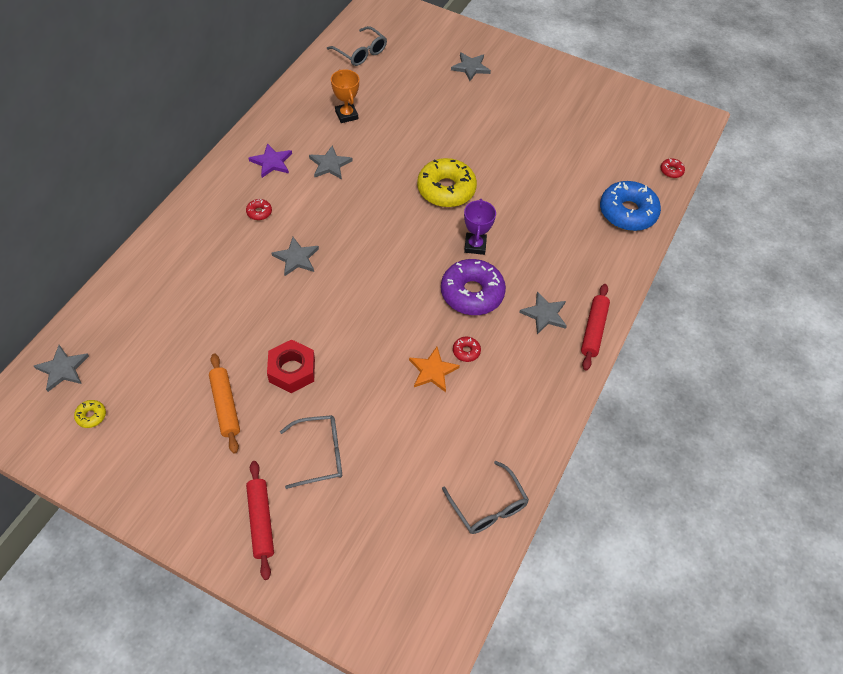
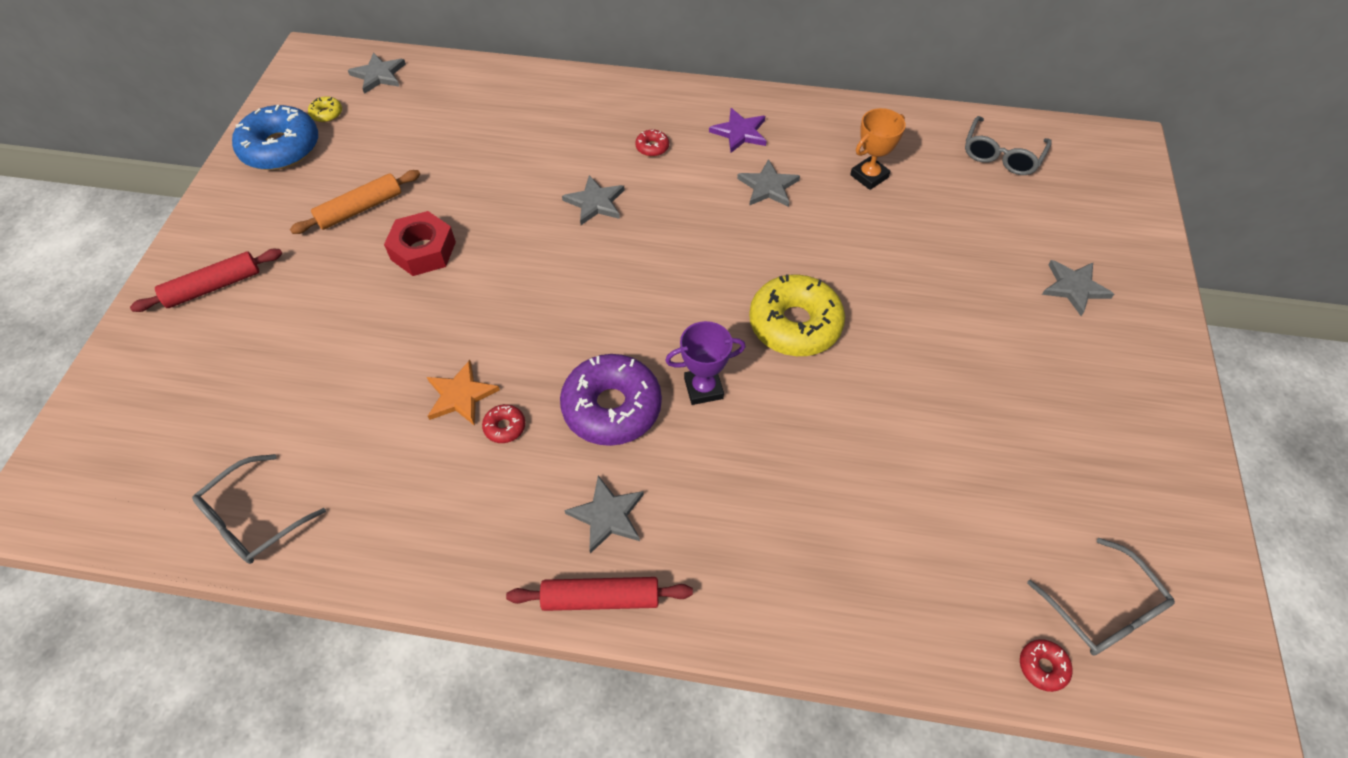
camera: 75 degrees right, 0 degrees up
grey glasses [280,415,342,489] -> grey glasses moved to [1027,538,1175,656]
blue donut [600,181,661,231] -> blue donut moved to [232,105,318,170]

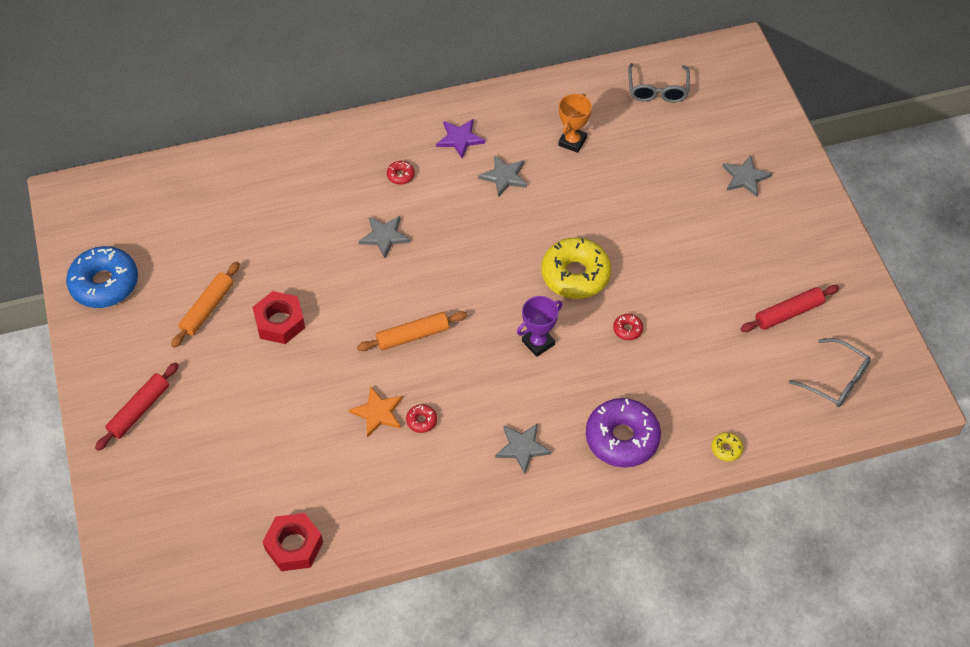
camera: 25 degrees left, 0 degrees up
grey glasses [192,454,326,564] -> red nut [262,513,323,571]
yellow donut [308,96,342,122] -> yellow donut moved to [711,432,743,462]
grey star [348,52,406,94] -> none
red rolling pin [506,577,693,611] -> red rolling pin moved to [741,285,839,332]
purple donut [560,354,662,446] -> purple donut moved to [586,398,661,468]
red donut [1020,639,1073,692] -> red donut moved to [613,314,643,340]
none -> orange rolling pin [357,311,467,351]

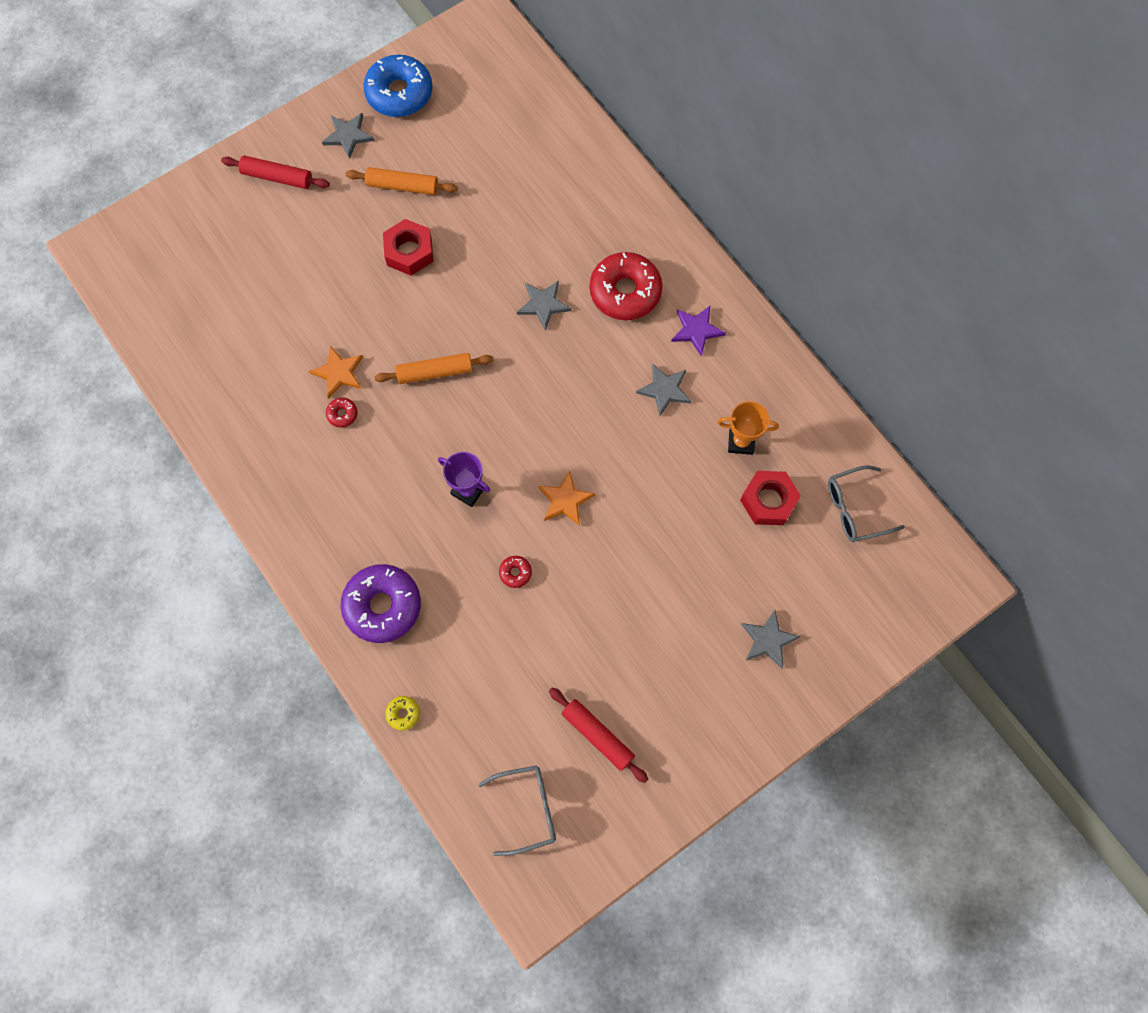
camera: 70 degrees right, 15 degrees up
red nut [262,513,323,571] -> red nut moved to [740,471,801,525]
orange rolling pin [357,311,467,351] -> orange rolling pin turned 60 degrees counterclockwise [374,353,493,384]
red donut [387,161,415,185] -> red donut [590,252,663,320], size x2.39
grey star [495,423,551,474] -> grey star moved to [322,113,375,159]
yellow donut [541,238,611,299] -> orange star [539,471,595,526]
grey glasses [789,338,871,407] -> grey glasses turned 120 degrees counterclockwise [478,765,556,856]

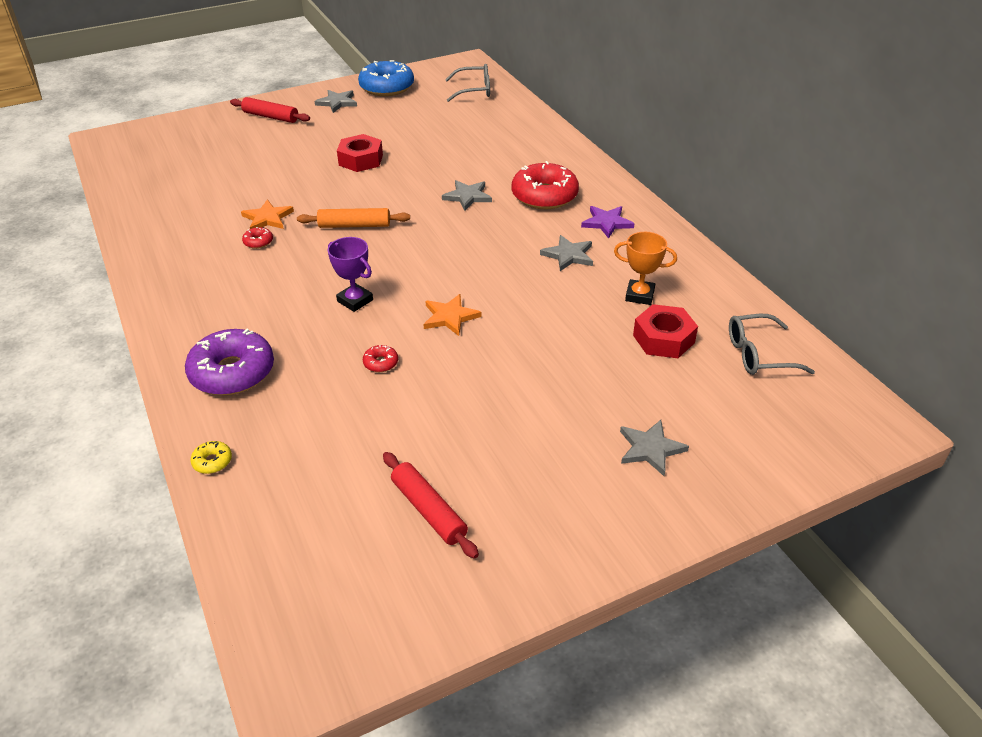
camera: 10 degrees right, 30 degrees down
orange rolling pin [346,167,458,195] -> none
grey glasses [478,765,556,856] -> grey glasses moved to [445,64,490,102]

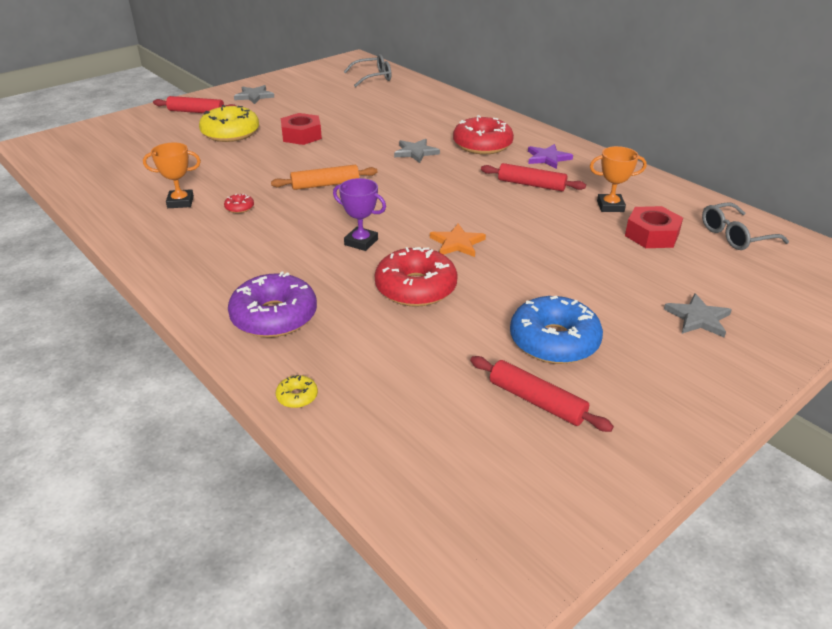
camera: 15 degrees left, 5 degrees down
orange star [241,199,294,229] -> none
blue donut [358,60,414,96] -> blue donut moved to [510,296,603,364]
red donut [363,345,398,372] -> red donut [375,247,458,307], size x2.39
grey star [540,235,593,271] -> red rolling pin [481,163,586,191]
none -> orange trophy [143,143,201,208]
none -> yellow donut [199,105,259,142]

